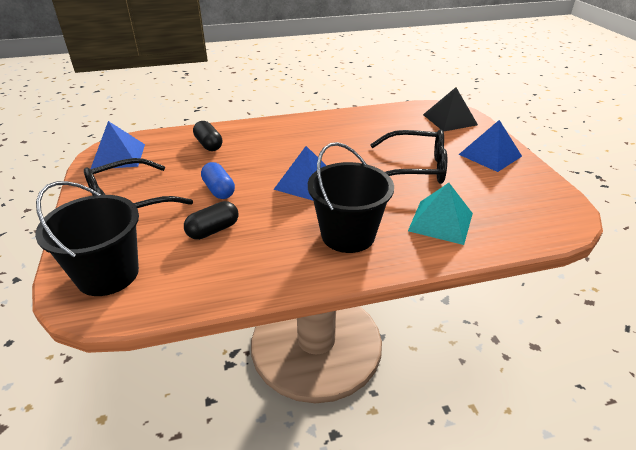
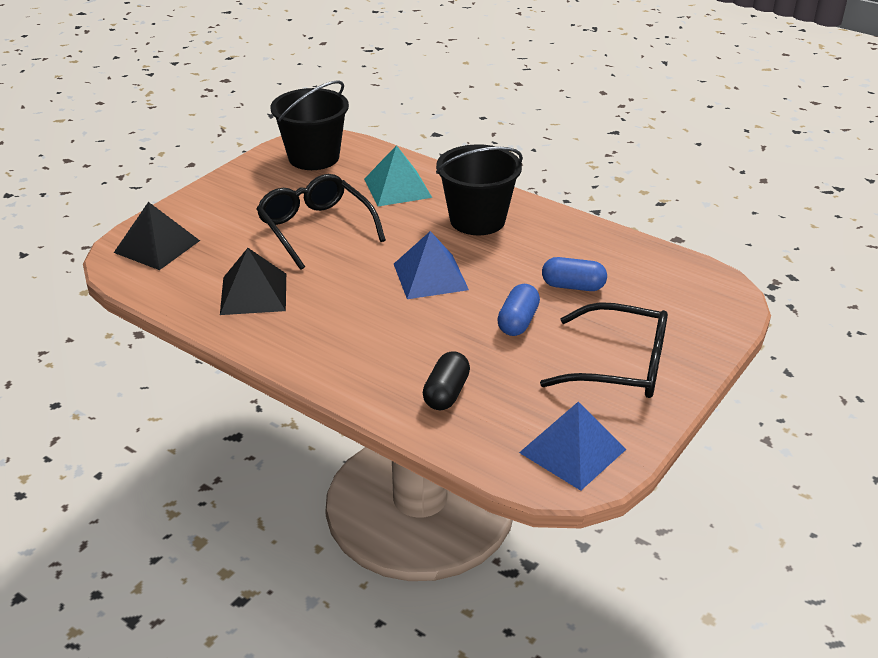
camera: 130 degrees left, 0 degrees up
black bucket [35,181,139,296] -> black bucket moved to [271,80,349,170]
black capsule [184,201,239,240] -> blue capsule [542,257,607,291]
blue pyramid [458,120,522,172] -> none
none -> black pyramid [220,248,286,315]

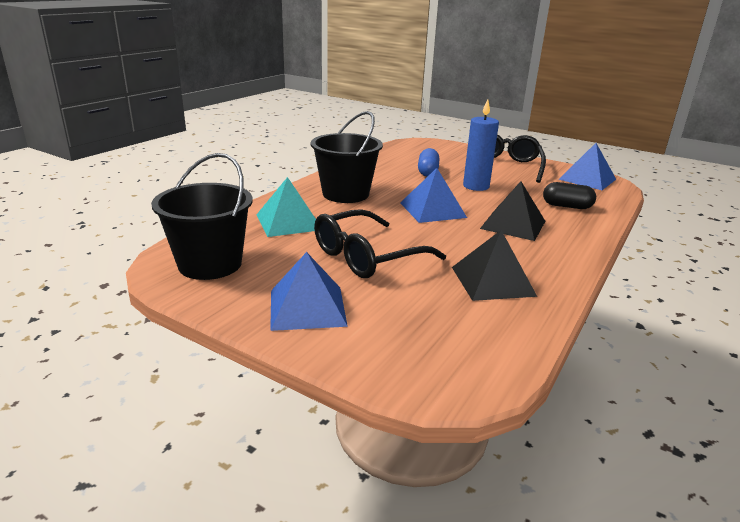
camera: 95 degrees left, 10 degrees down
black pyramid [114,202,200,270] -> black pyramid moved to [480,181,545,241]
blue capsule [497,284,540,336] -> blue candle [463,99,499,191]
none -> blue pyramid [270,252,348,331]

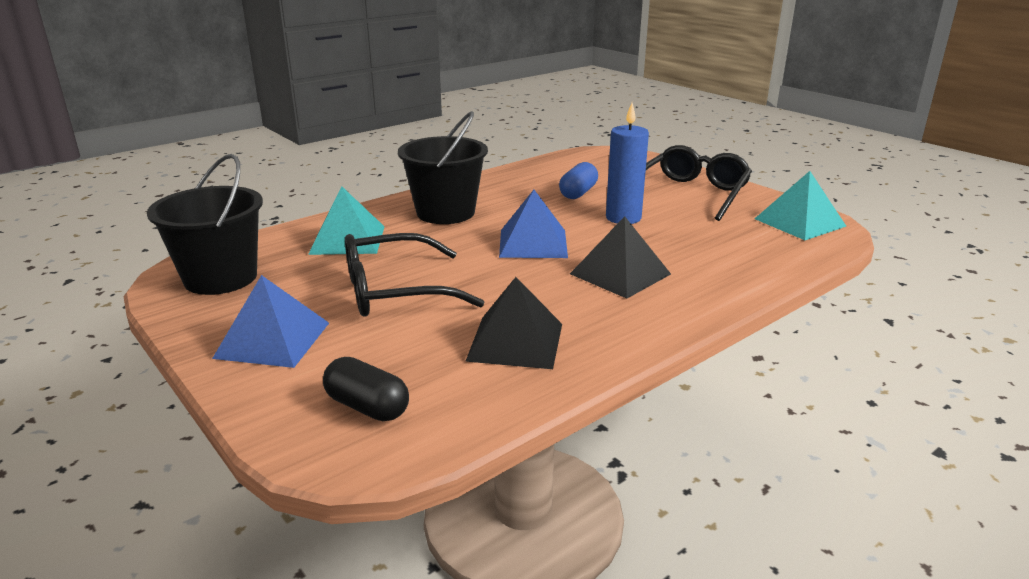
camera: 20 degrees right, 0 degrees up
black capsule [543,182,596,209] -> black capsule moved to [323,357,409,421]
blue pyramid [558,143,616,190] -> turquoise pyramid [755,171,846,240]

